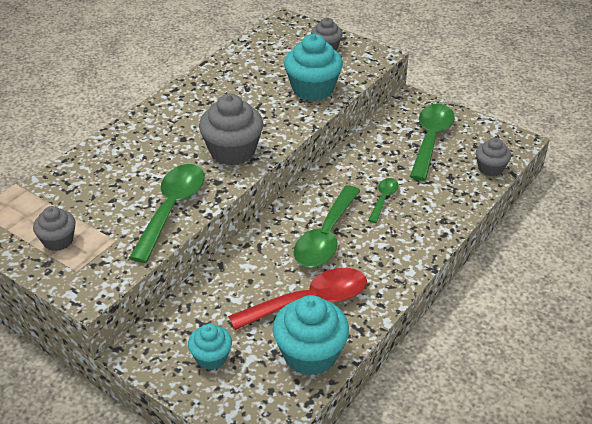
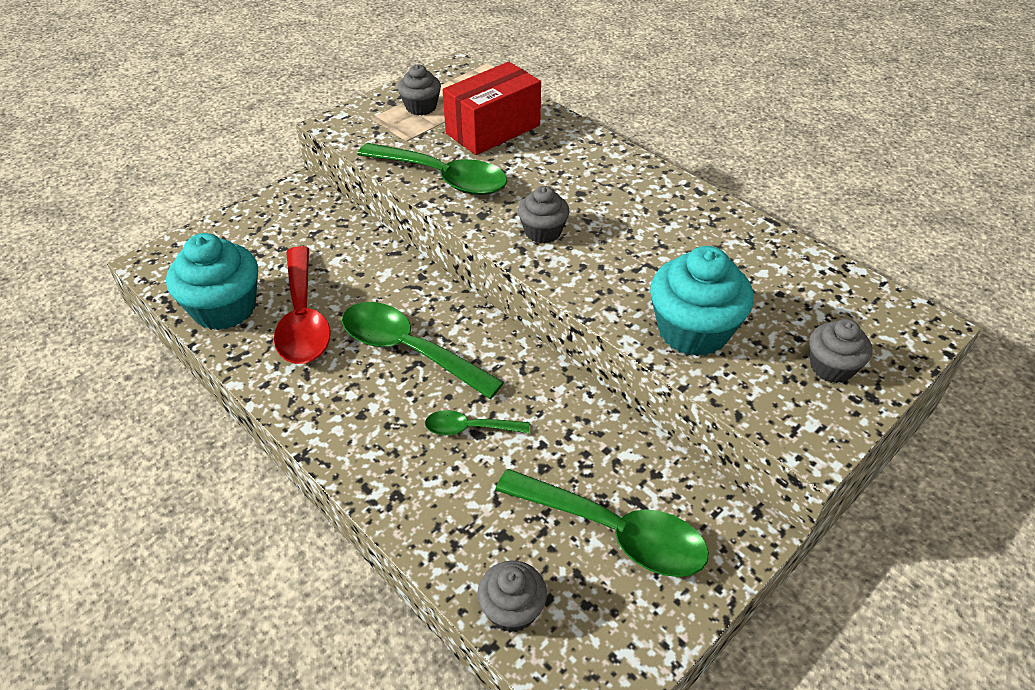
camera: 100 degrees right, 5 degrees up
turquoise cupcake [188,324,232,370] -> none
grey cupcake [199,94,263,165] -> grey cupcake [518,186,569,243], size x0.58
green spoon [368,178,398,223] -> green spoon turned 150 degrees clockwise [425,410,529,435]
none -> red box [443,62,541,155]

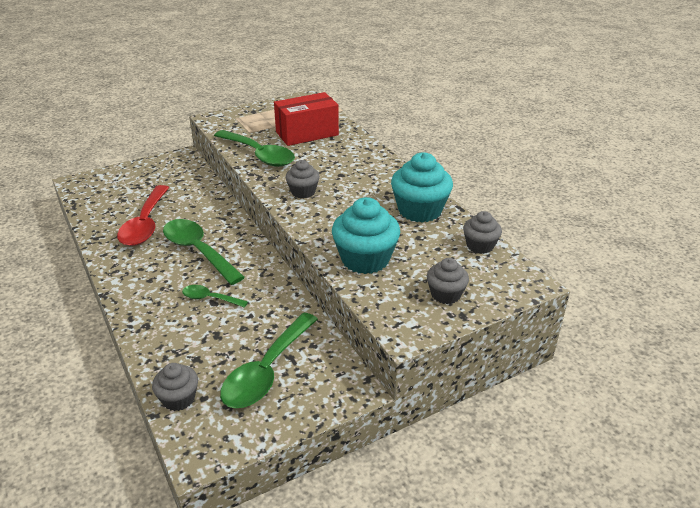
camera: 15 degrees right, 10 degrees down
turquoise cupcake [166,233,258,330] -> turquoise cupcake moved to [391,153,453,223]
grey cupcake [398,65,441,115] -> grey cupcake moved to [463,211,502,254]
green spoon [495,469,709,577] -> green spoon turned 75 degrees clockwise [220,312,318,409]

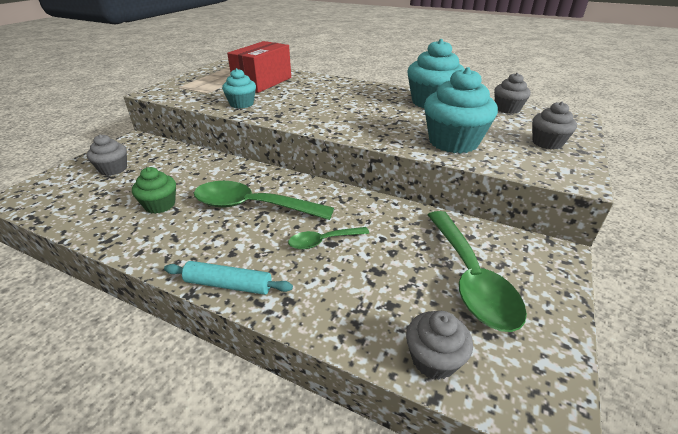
camera: 35 degrees left, 0 degrees up
red spoon [117,185,169,246] -> green cupcake [132,167,176,214]
green spoon [214,130,295,167] -> turquoise cupcake [222,68,256,108]
grey cupcake [285,160,320,198] -> grey cupcake moved to [87,134,127,176]
none -> turquoise rolling pin [164,261,293,295]

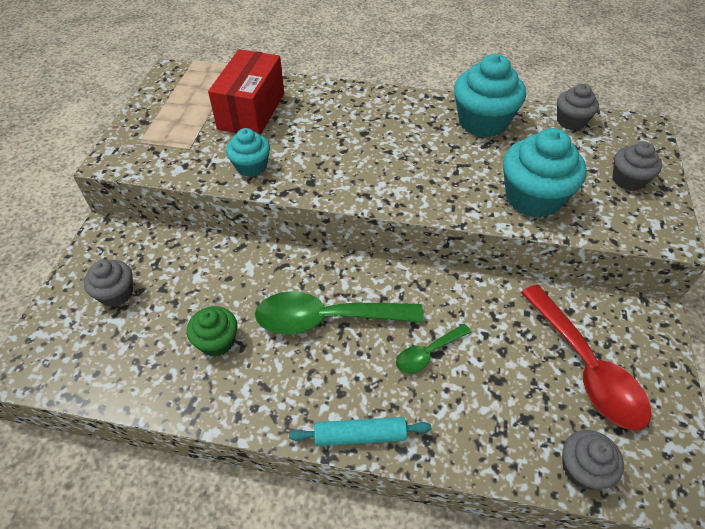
camera: 15 degrees left, 15 degrees up
green spoon [428,211,527,332] -> red spoon [521,285,652,430]

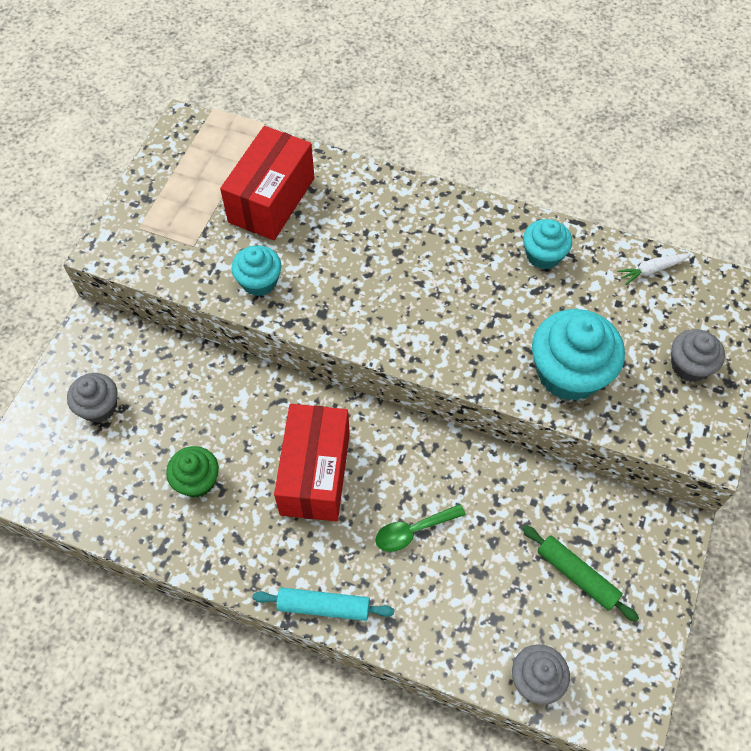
camera: 10 degrees right, 10 degrees up
green spoon [255,291,424,335] -> red box [274,404,350,522]
turquoise cupcake [454,54,526,137] -> turquoise cupcake [523,219,572,269], size x0.58
red spoon [521,285,652,430] -> green rolling pin [523,525,639,622]
grey cupcake [557,84,599,130] -> white carrot [617,253,691,285]

